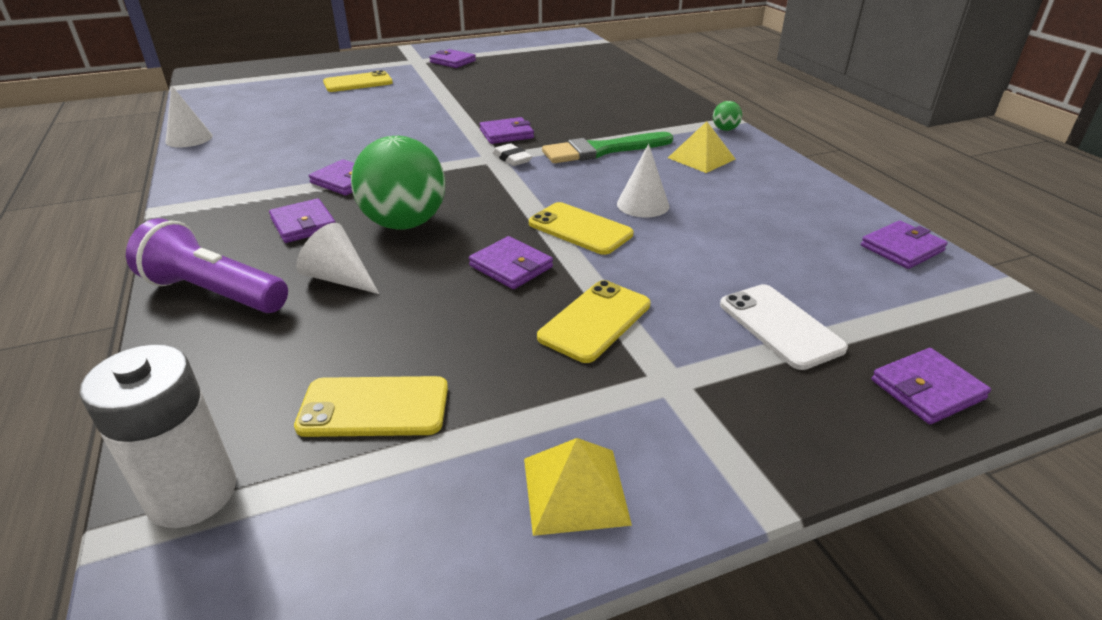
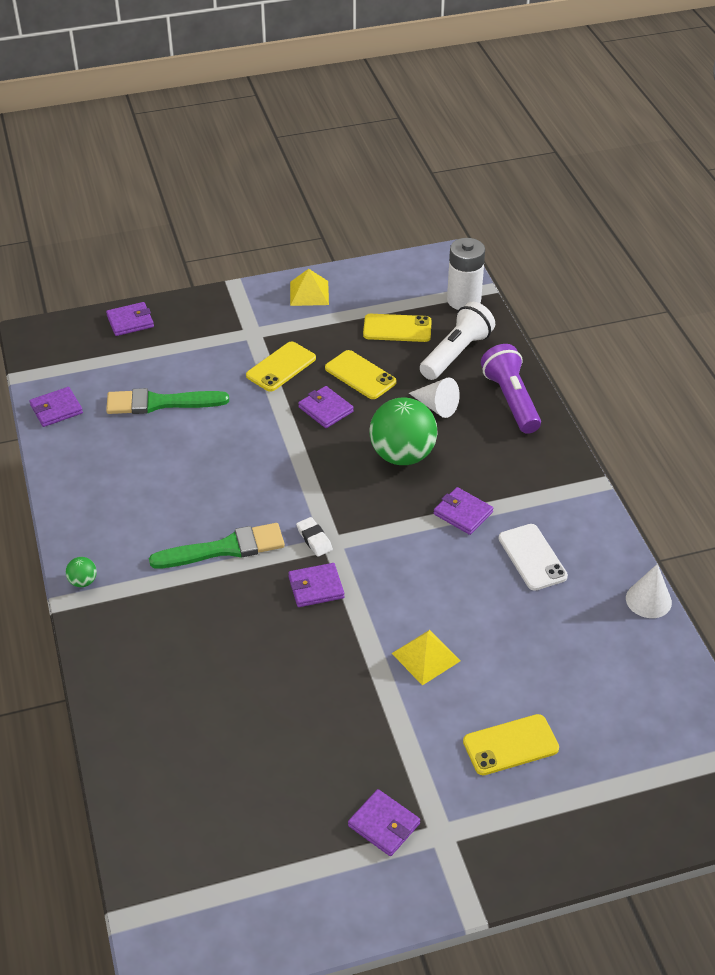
camera: 175 degrees left, 10 degrees up
purple flashlight [126,218,288,313] -> purple flashlight turned 135 degrees counterclockwise [481,344,541,434]
purple wallet [269,198,336,243] -> none
yellow phone [529,202,634,255] -> yellow phone moved to [325,350,397,399]
white cone [617,144,669,217] -> none
yellow pyramid [668,121,735,173] -> yellow pyramid moved to [392,630,460,686]
white phone [720,284,848,370] -> white phone moved to [499,524,568,591]
none -> green brush [106,388,229,414]
none -> white flashlight [420,302,495,380]

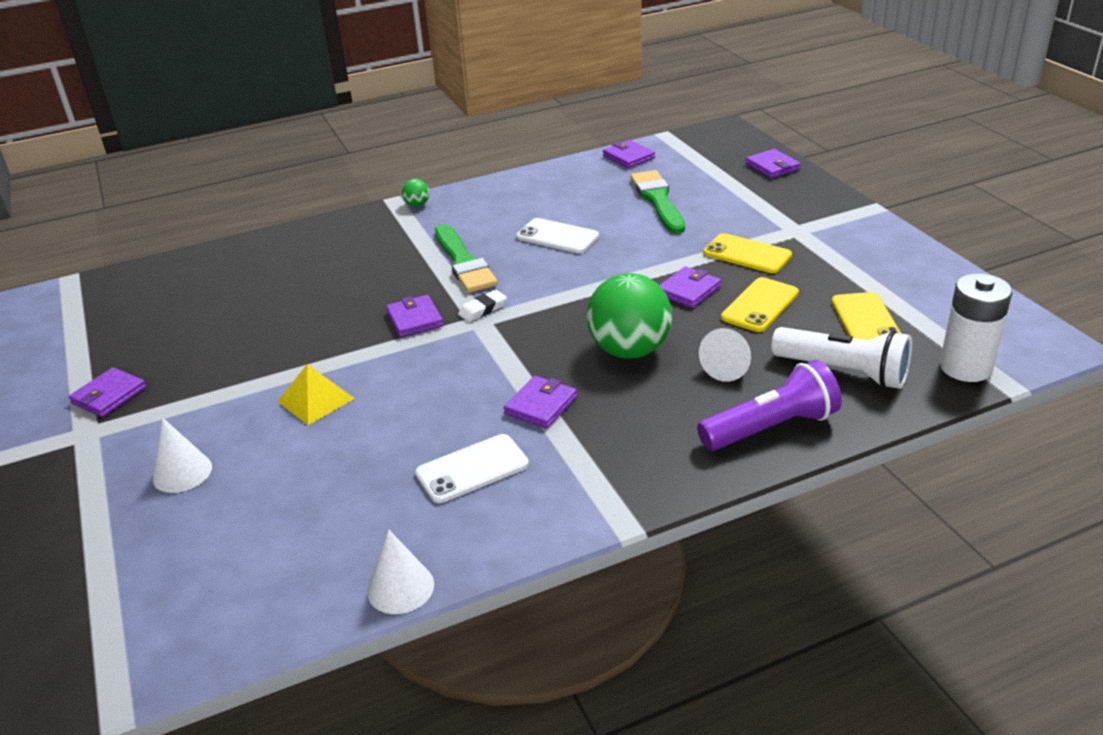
camera: 85 degrees right, 10 degrees down
yellow pyramid [290,269,329,306] -> none
yellow phone [463,714,559,775] -> white cone [153,418,212,493]
none -> white phone [516,218,599,253]

